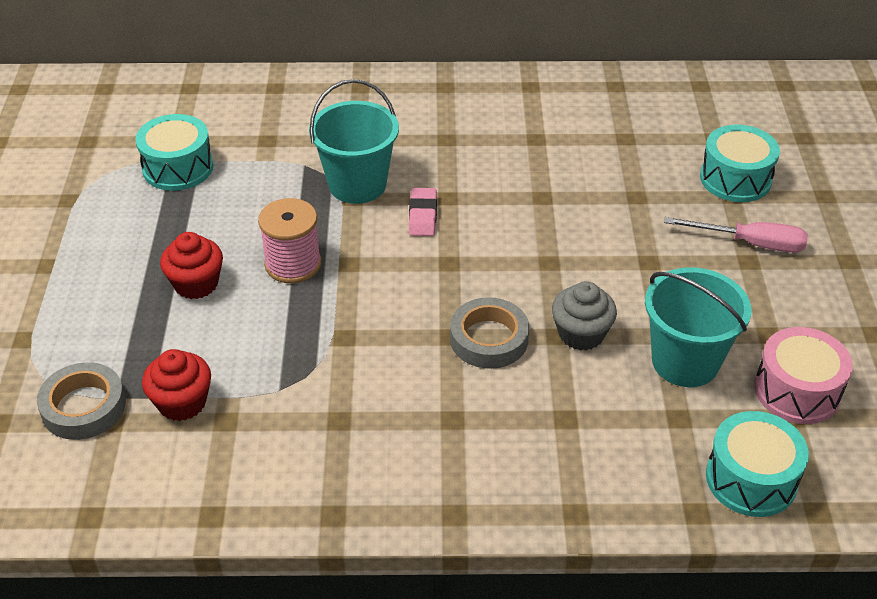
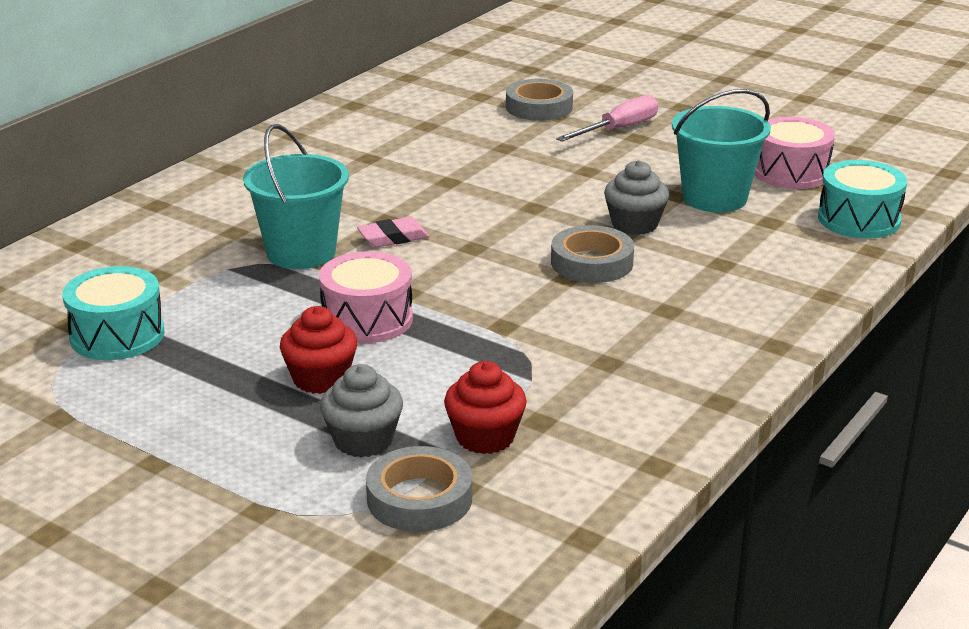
camera: 55 degrees left, 15 degrees down
pink spool [258,198,321,283] -> pink drum [319,251,413,343]
pink eraser [409,188,437,236] -> pink eraser turned 60 degrees counterclockwise [357,217,430,247]
turquoise drum [700,125,780,202] -> grey tape [506,79,573,121]
none -> grey cupcake [320,364,403,458]

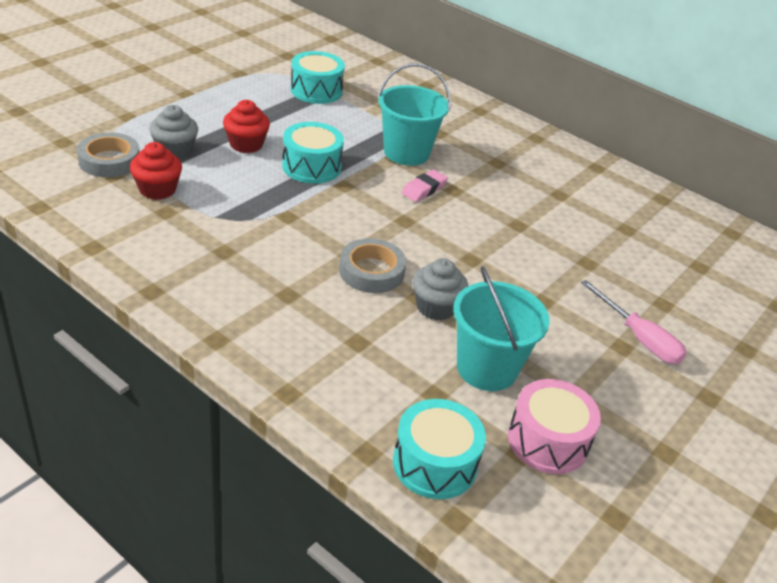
camera: 90 degrees right, 10 degrees up
pink drum [319,251,413,343] -> turquoise drum [282,122,344,184]
pink eraser [357,217,430,247] -> pink eraser turned 60 degrees clockwise [401,169,448,202]
grey tape [506,79,573,121] -> none

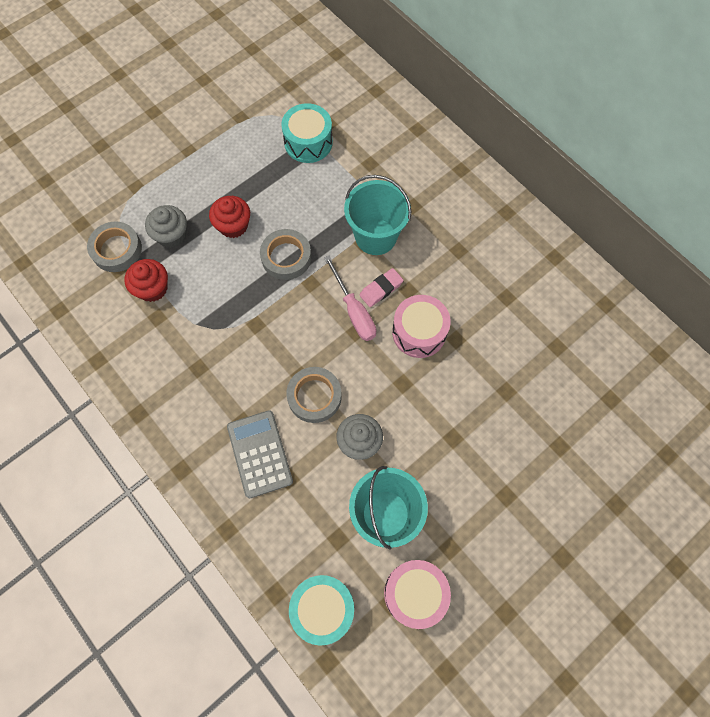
camera: 15 degrees right, 30 degrees up
turquoise drum [282,122,344,184] -> grey tape [260,229,311,280]
pink screwdriver [581,280,687,364] -> pink screwdriver moved to [324,256,376,341]
none -> grey calculator [227,410,293,498]
none -> pink drum [392,295,450,358]

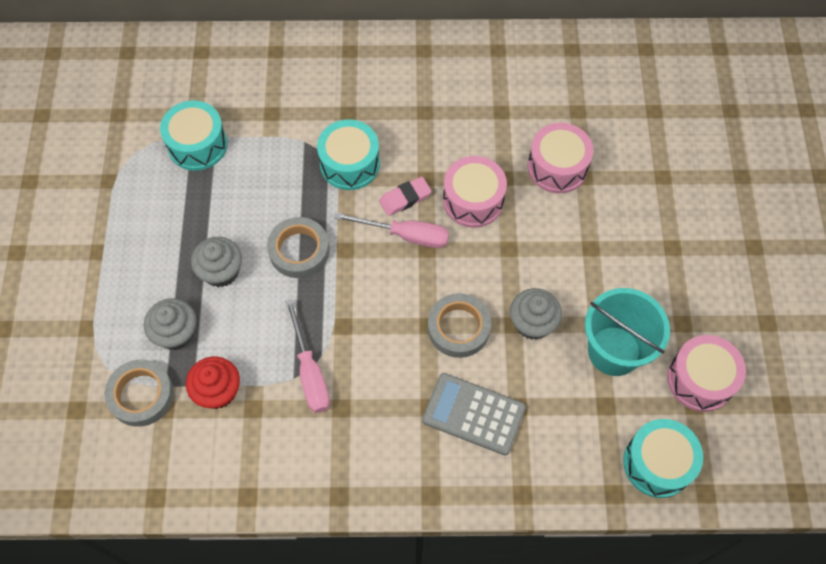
camera: 50 degrees left, 5 degrees down
red cupcake [209,196,250,238] -> grey cupcake [191,237,242,287]
turquoise bucket [344,175,411,255] -> turquoise drum [317,119,380,190]
pink eraser [360,268,404,307] -> pink eraser turned 60 degrees clockwise [379,177,432,216]
none -> pink screwdriver [285,299,330,413]
none -> pink drum [528,123,593,193]

